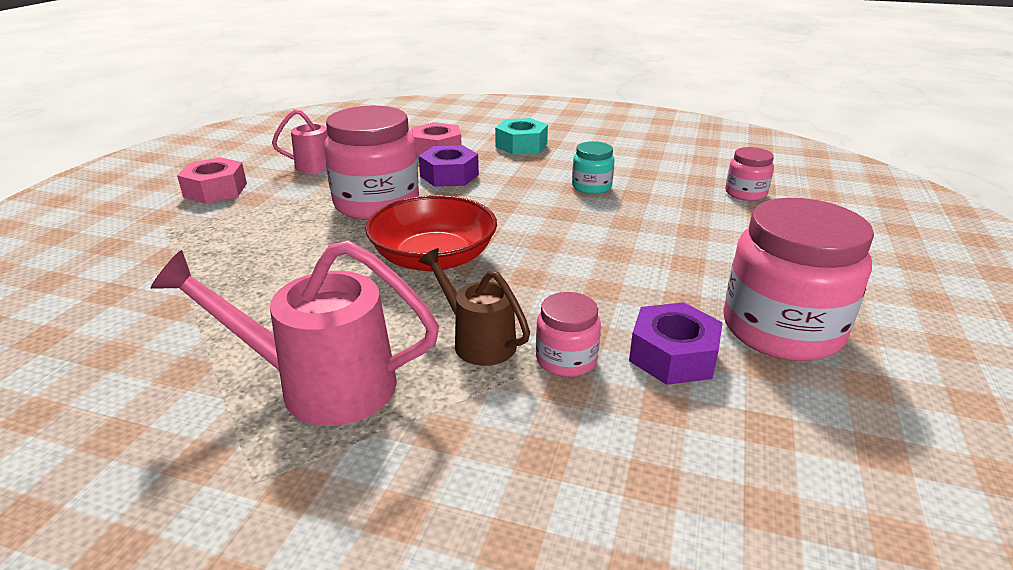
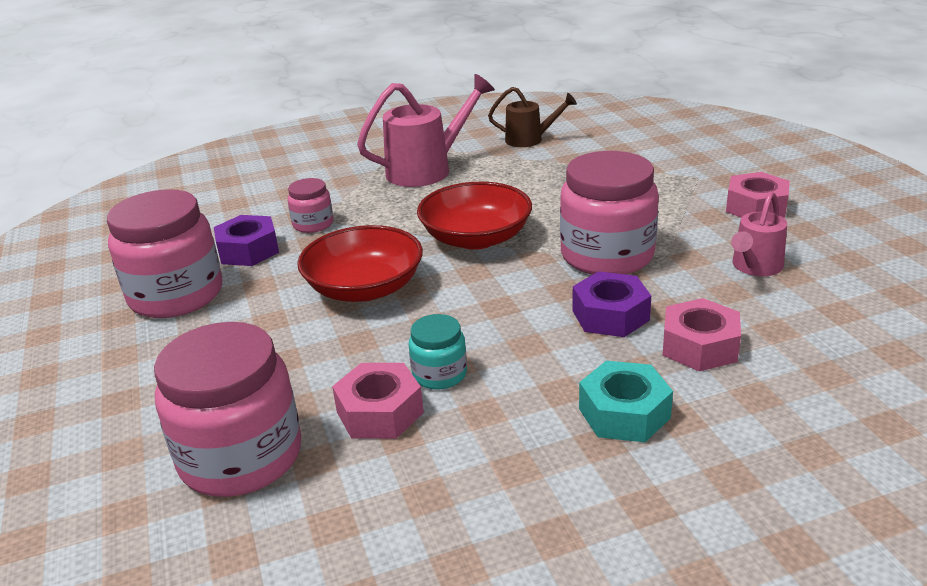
camera: 145 degrees right, 0 degrees up
brown watering can [418,248,530,366] -> brown watering can moved to [488,87,577,147]
pink jar [725,147,774,201] -> pink jar [154,322,301,497], size x2.02
none -> red bowl [297,225,423,302]
none -> pink nut [332,363,424,439]

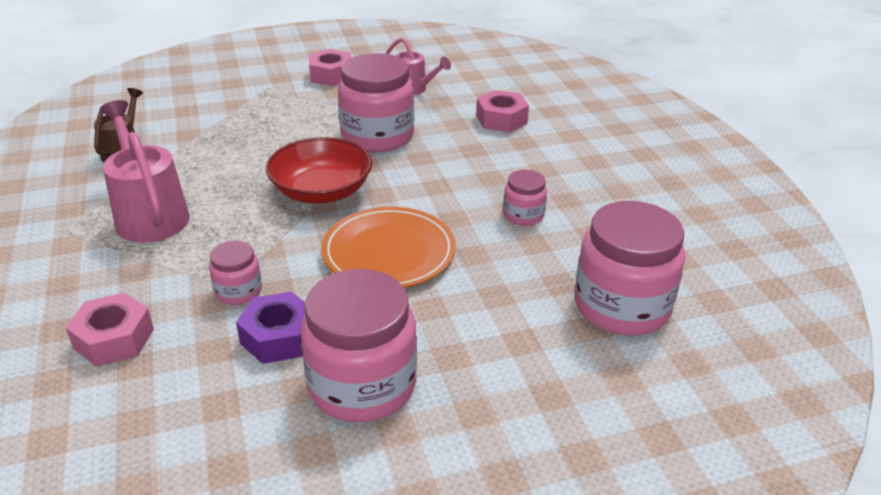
camera: 90 degrees left, 5 degrees up
red bowl [297,225,423,302] -> orange plate [321,207,456,288]
pink nut [332,363,424,439] -> pink nut moved to [66,292,154,367]
turquoise jar [409,314,467,390] -> pink jar [503,170,547,226]
purple nut [572,271,651,337] -> none
turquoise nut [579,361,673,442] -> none

